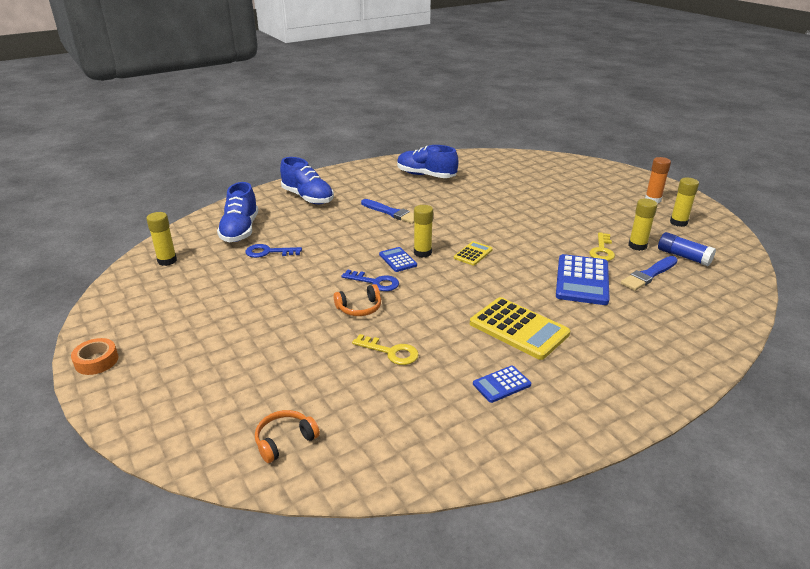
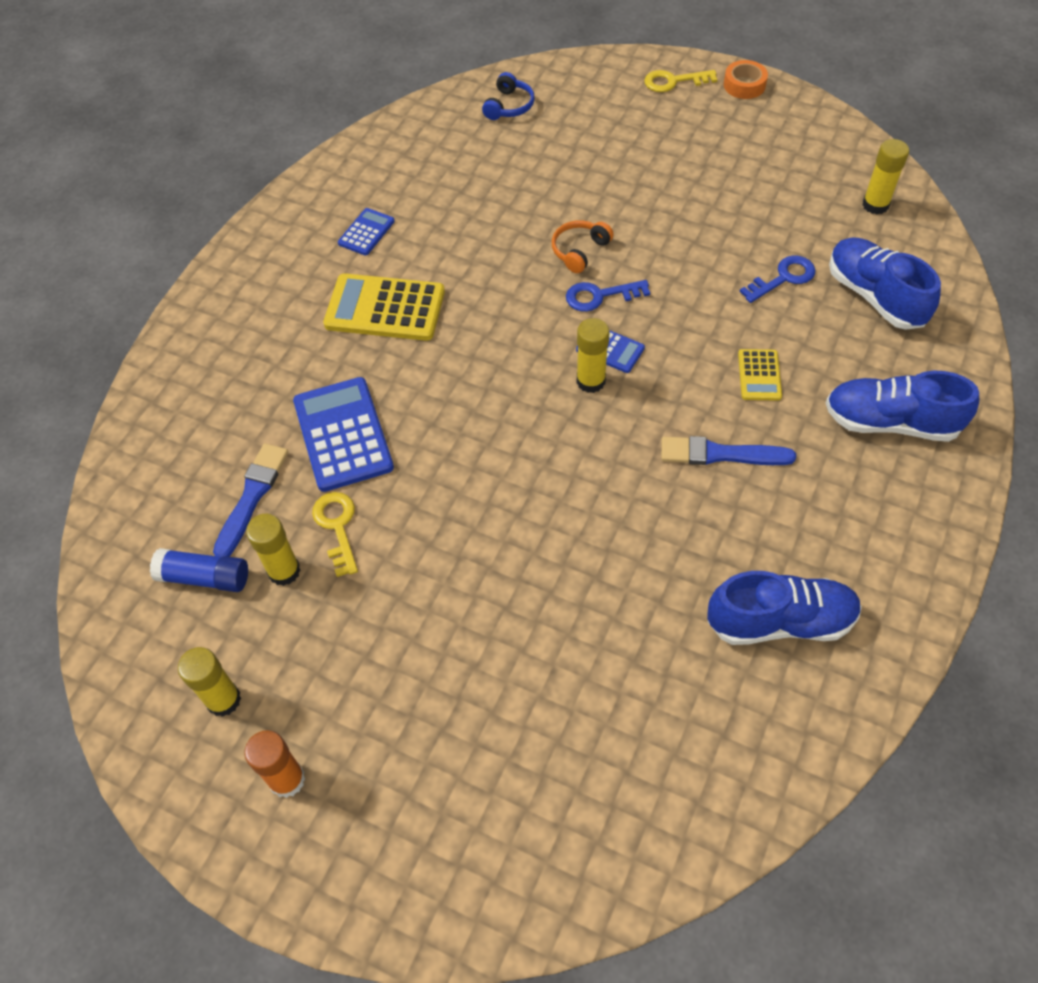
camera: 150 degrees right, 25 degrees up
orange headphones [255,410,320,463] -> blue headphones [482,72,535,120]
yellow key [352,334,419,365] -> yellow key moved to [644,70,718,92]
yellow calculator [454,241,493,266] -> yellow calculator moved to [738,349,782,401]

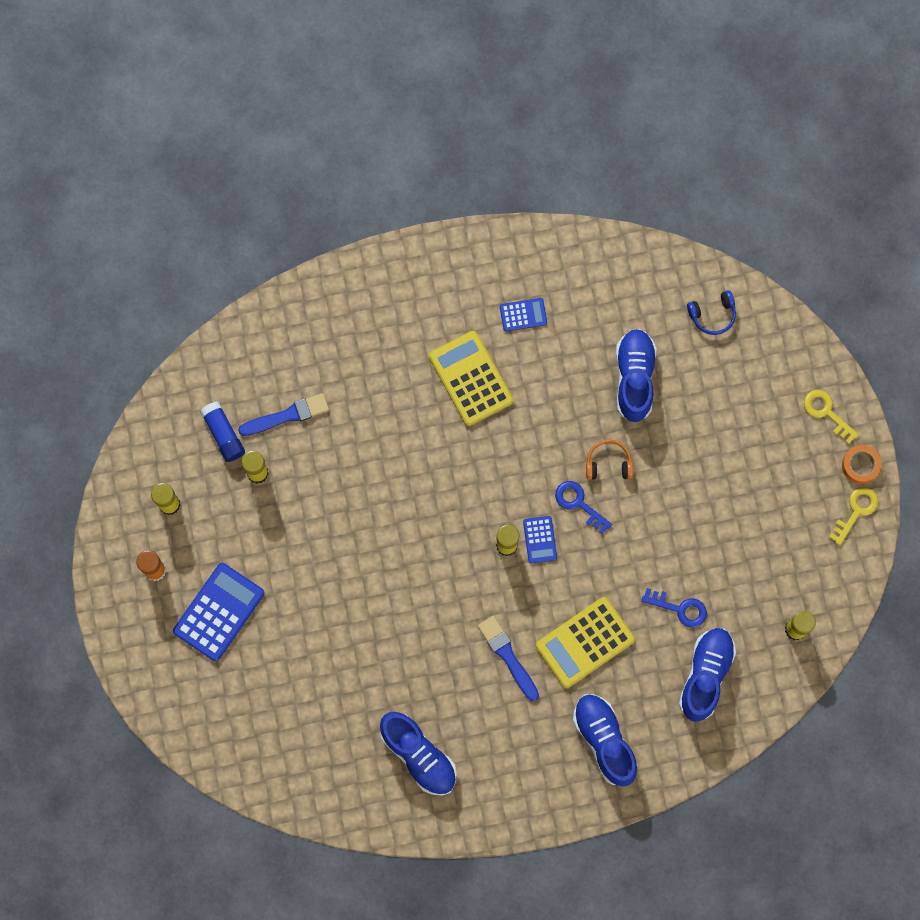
camera: 50 degrees right, 20 degrees up
blue calculator [293,377,394,492] -> blue calculator moved to [173,563,265,662]
yellow key [312,492,358,577] -> yellow key moved to [829,487,878,545]
yellow calculator [738,349,782,401] -> yellow calculator [536,597,635,688], size x1.91
none -> blue shoe [616,329,656,423]

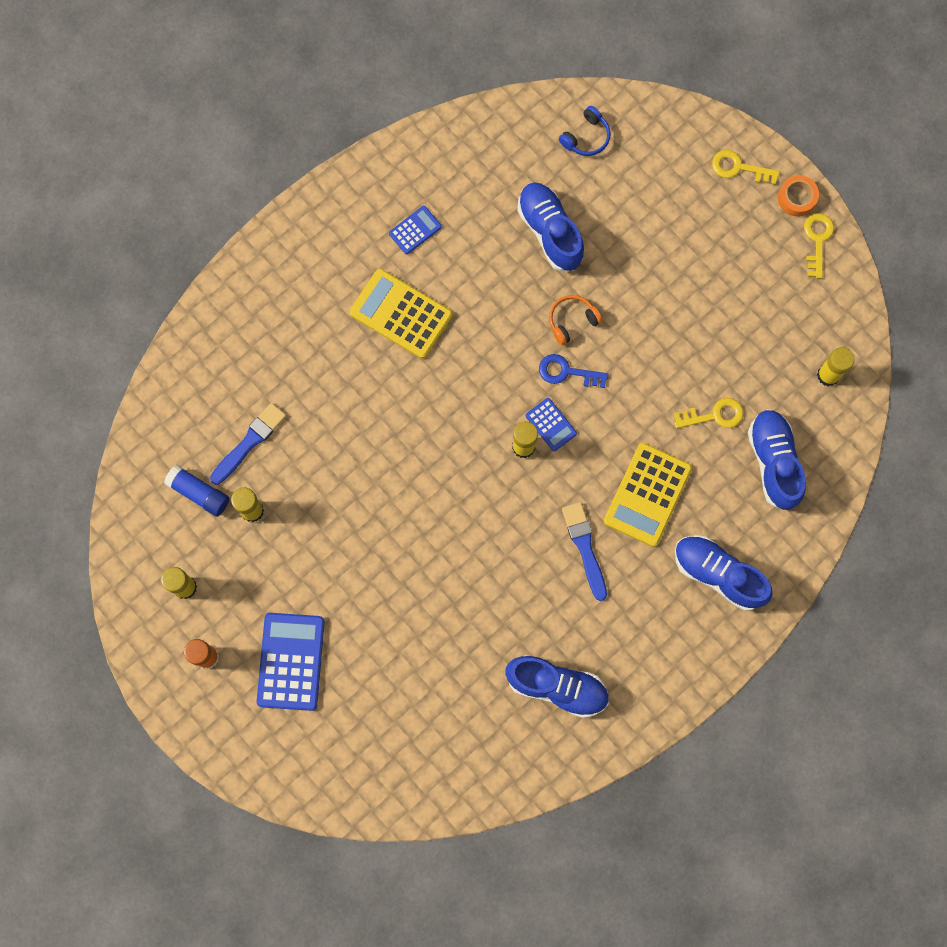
camera: 30 degrees left, 0 degrees up
blue brush [478,616,539,702] -> blue brush turned 45 degrees clockwise [562,502,607,601]
blue key [641,588,707,628] -> yellow key [674,398,744,428]

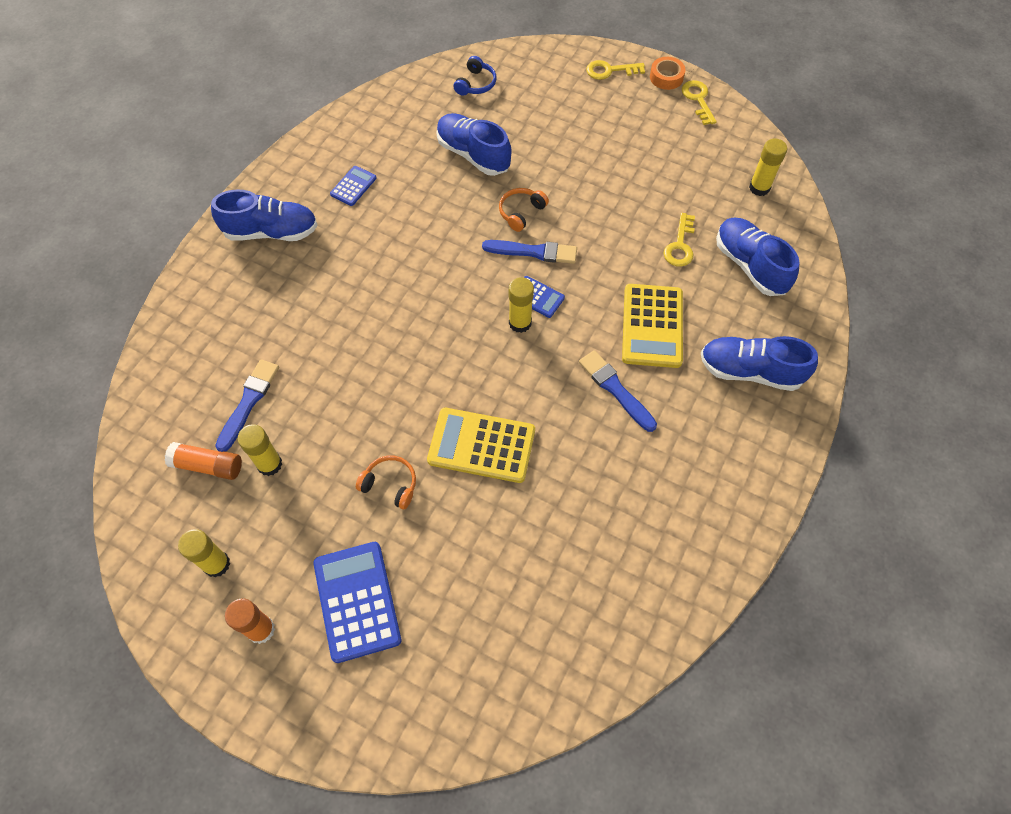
camera: 20 degrees left, 15 degrees down
blue glue stick [164,465,230,517] -> orange glue stick [164,442,242,480]
yellow calculator [350,269,452,359] -> yellow calculator moved to [427,408,535,483]
blue shoe [505,655,609,718] -> blue shoe moved to [211,190,318,241]
blue key [539,354,609,388] -> blue brush [482,240,577,264]
yellow key [674,398,744,428] -> yellow key turned 135 degrees clockwise [664,213,695,267]
none -> orange headphones [356,455,416,509]

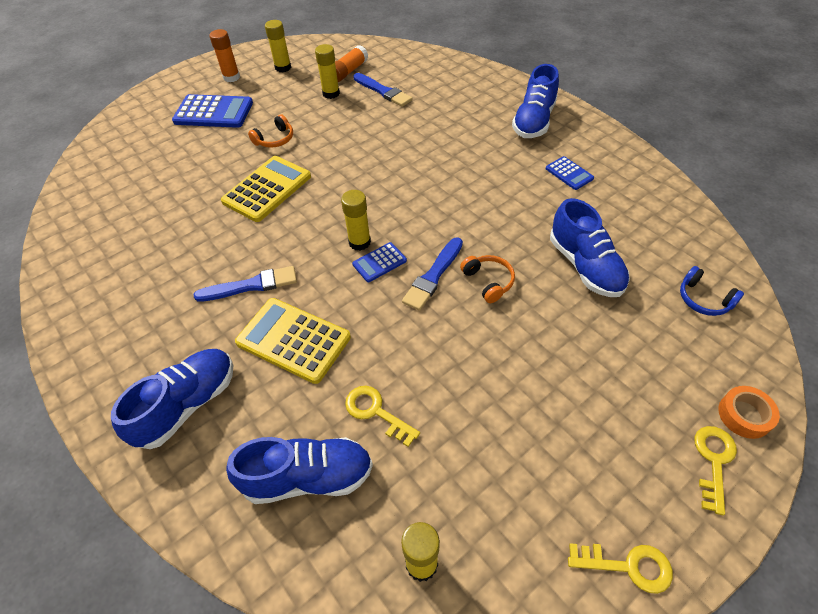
camera: 115 degrees right, 10 degrees down
blue shoe [436,113,511,176] -> blue shoe turned 90 degrees clockwise [550,198,630,297]
orange tape [650,57,686,90] -> orange tape moved to [718,386,780,439]

